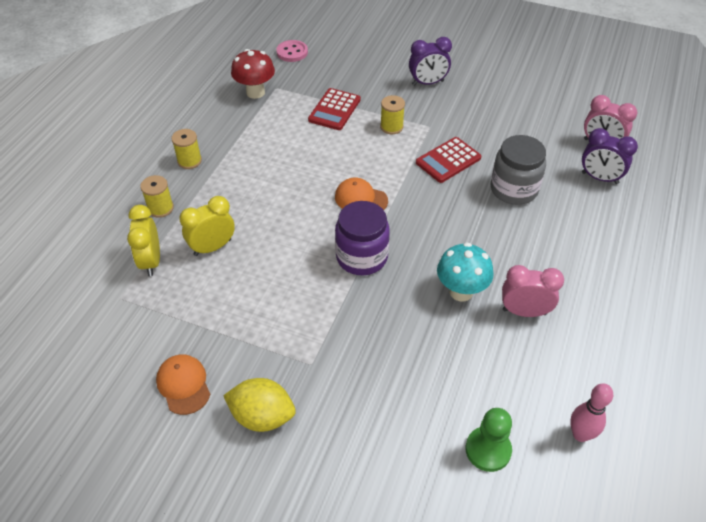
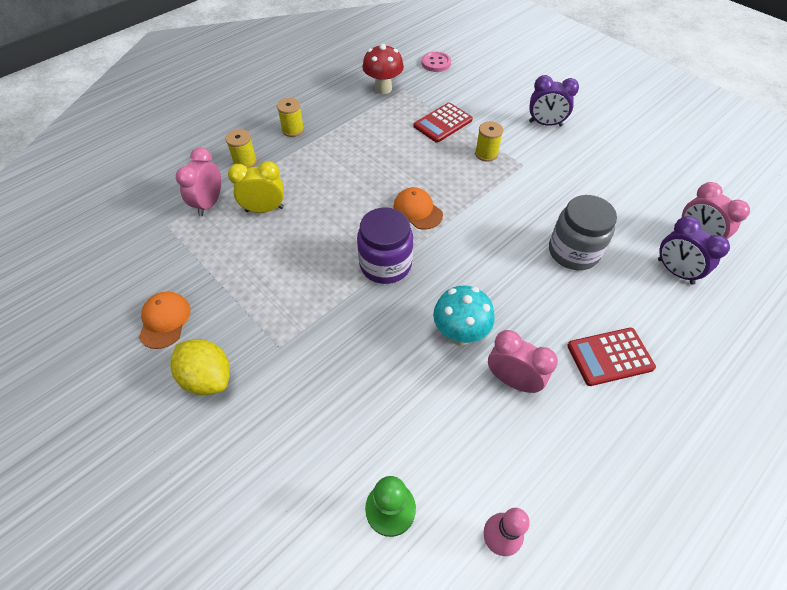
camera: 25 degrees right, 5 degrees up
yellow clock [127,205,160,276] -> pink clock [176,147,221,216]
red calculator [416,137,481,183] -> red calculator moved to [567,328,656,386]

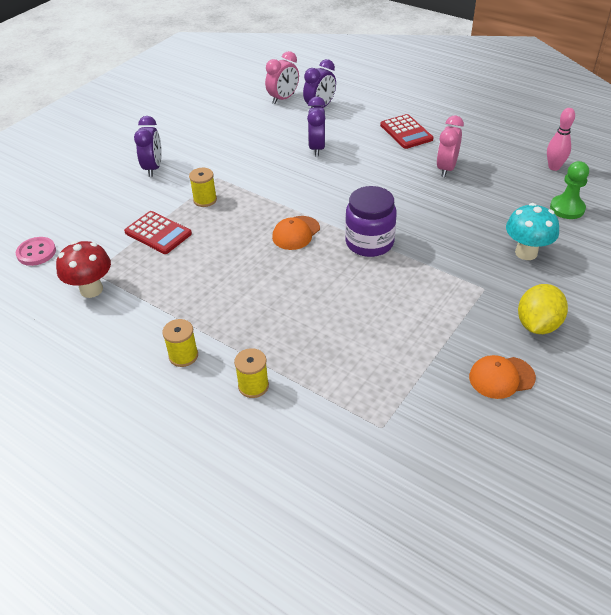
camera: 100 degrees left, 10 degrees down
pink clock [176,147,221,216] -> none
yellow clock [228,161,284,213] -> none
turquoise mushroom [433,286,495,345] -> turquoise mushroom moved to [506,203,559,260]
grey jar [549,195,617,270] -> purple clock [307,96,326,156]

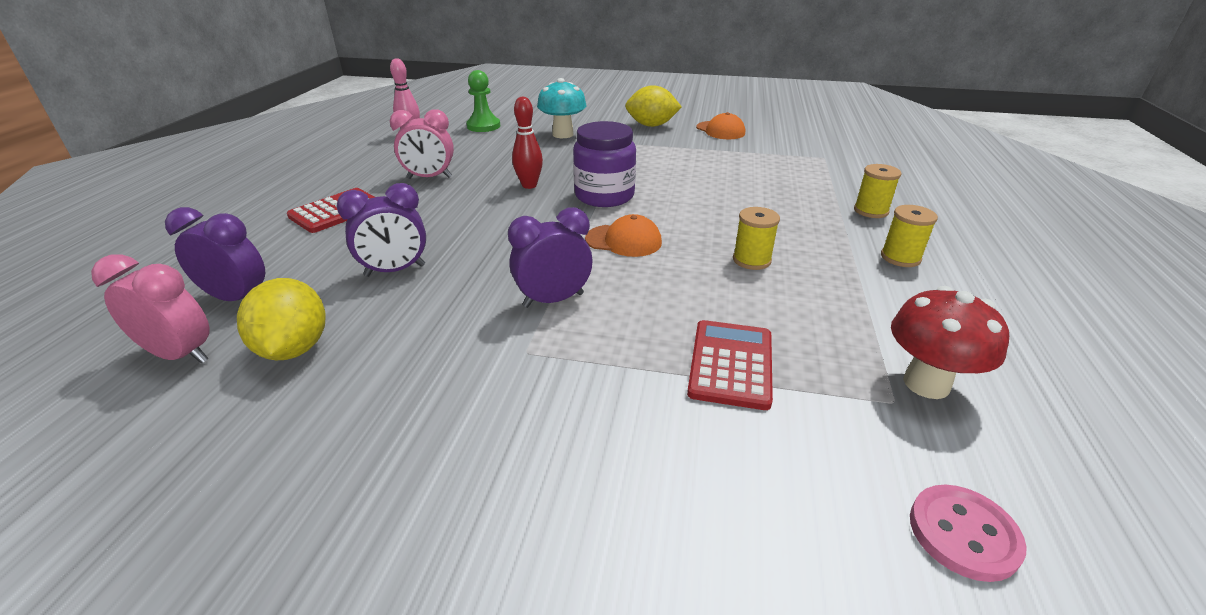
camera: 115 degrees left, 10 degrees down
purple clock [134,116,162,177] -> purple clock moved to [508,207,592,308]
yellow spool [189,168,217,207] -> yellow spool moved to [733,207,780,270]
none -> yellow lemon [237,278,326,360]
none -> red bowling pin [512,97,543,189]

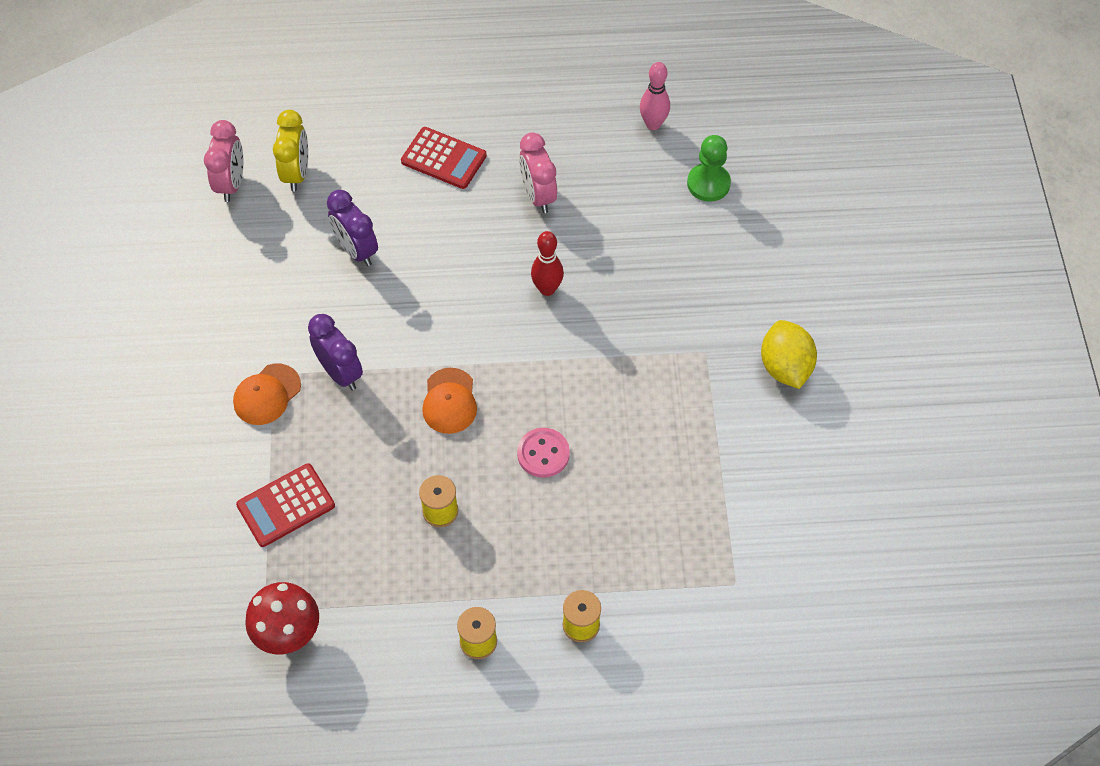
camera: 75 degrees right, 25 degrees up
purple clock [165,207,265,301] -> yellow clock [273,110,308,192]
yellow lemon [237,278,326,360] -> none
turquoise mushroom [537,78,586,138] -> none
purple jar [573,121,636,207] -> none
red calculator [687,320,773,410] -> red calculator turned 150 degrees clockwise [236,463,335,547]
orange cap [696,112,745,139] -> orange cap moved to [233,364,301,425]
pink button [910,485,1027,582] -> pink button moved to [517,428,570,478]

